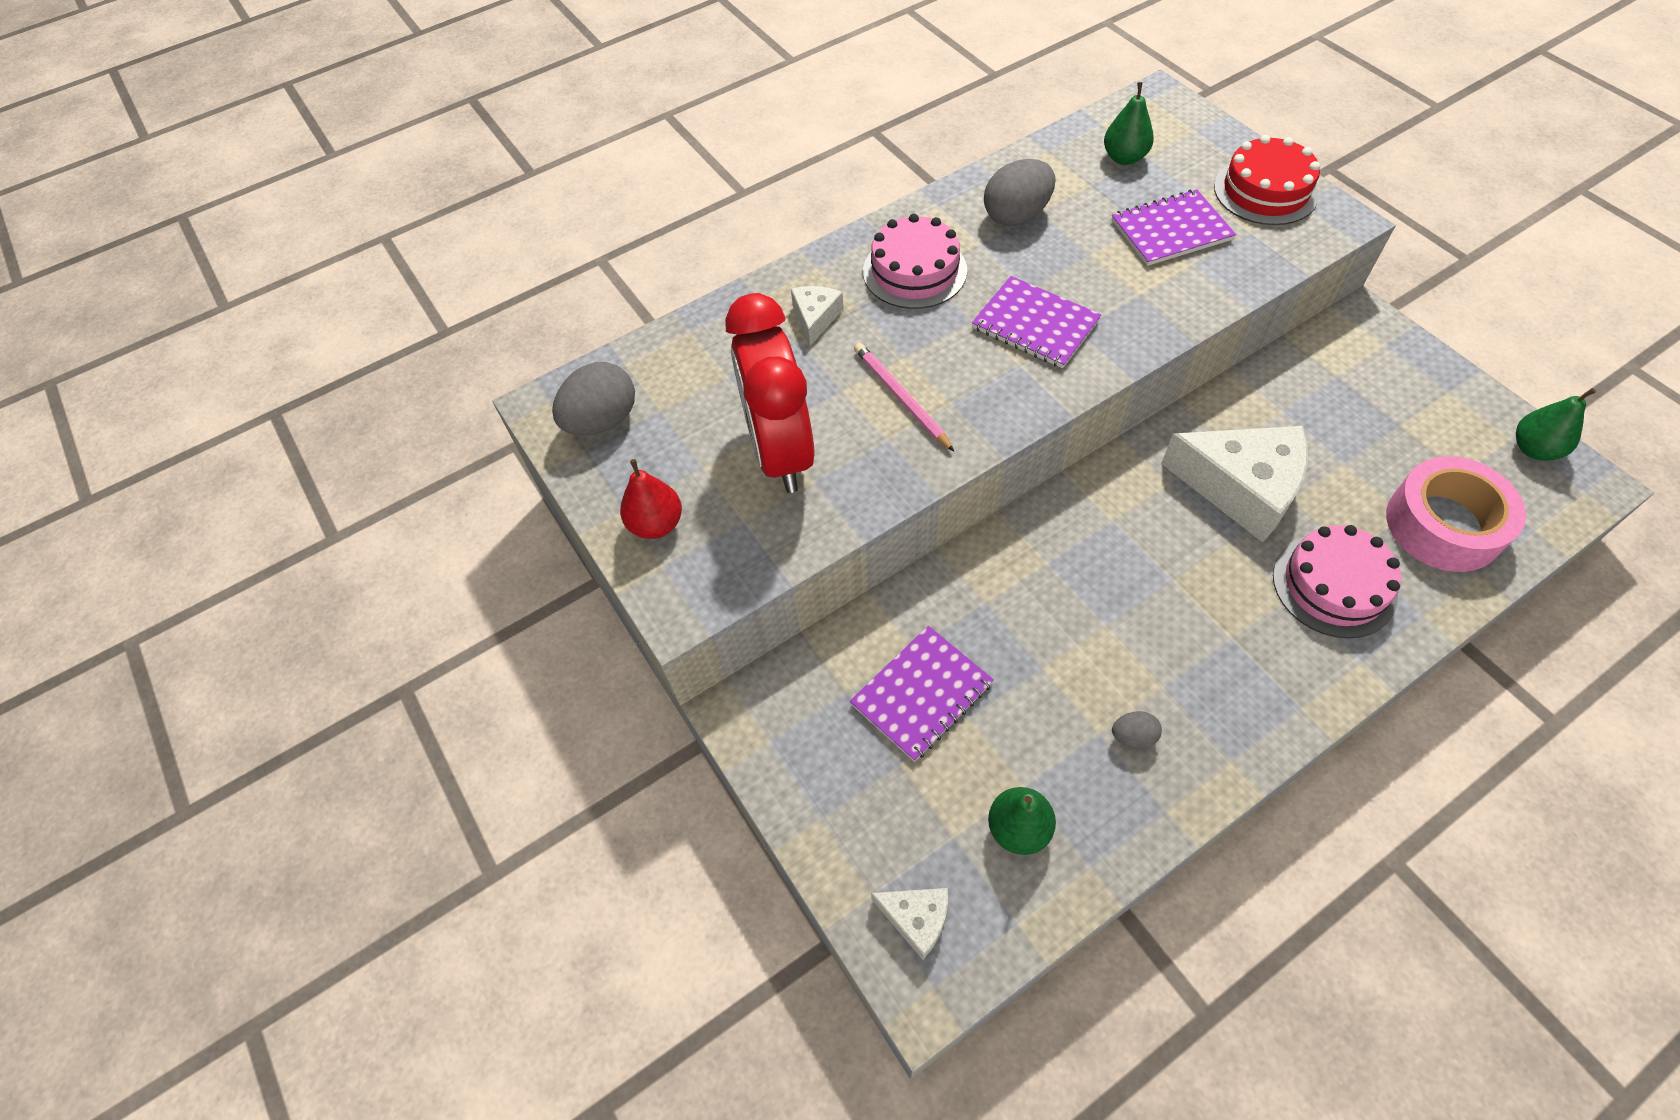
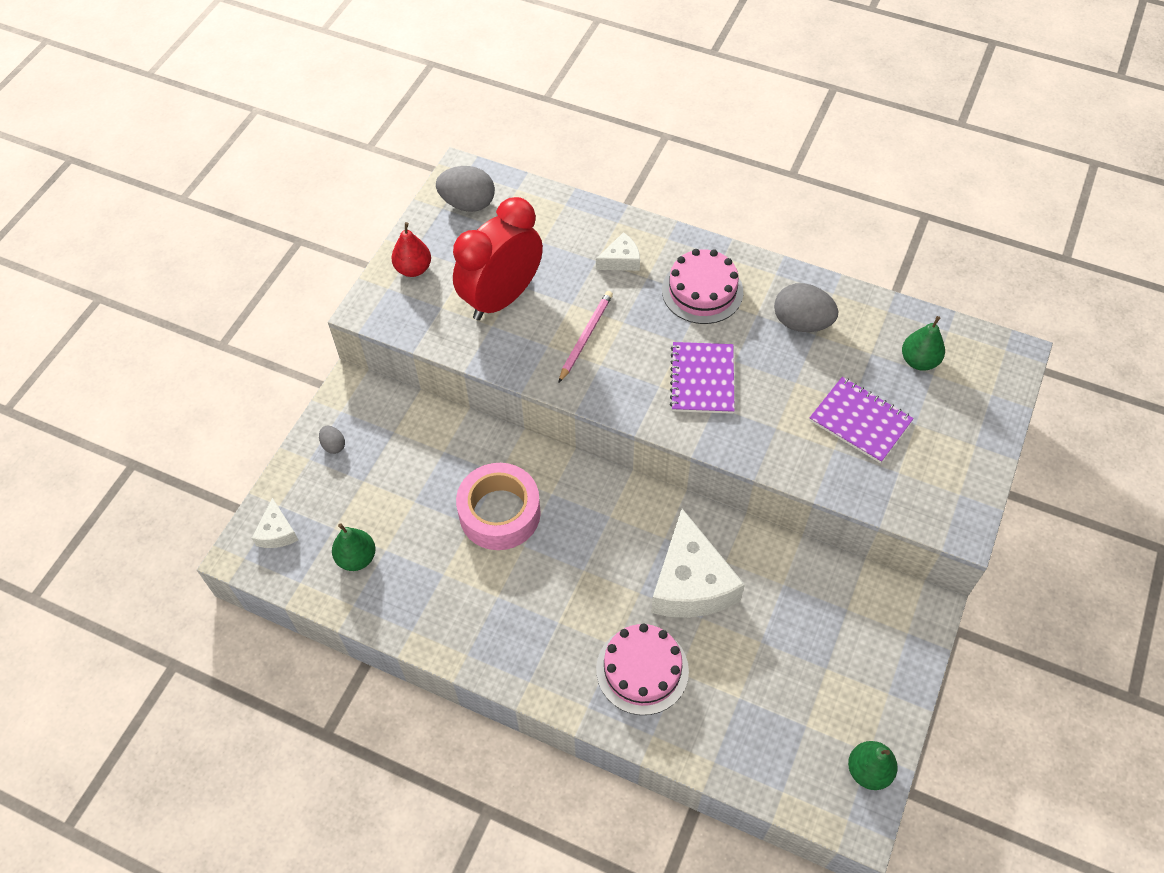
camera: 55 degrees right, 0 degrees up
purple notebook [850,626,994,762] -> none
grey egg [1112,711,1162,748] -> grey egg moved to [319,426,345,454]
red cake [1214,135,1320,225] -> none
pink tape [1386,456,1526,572] -> pink tape moved to [456,463,541,550]

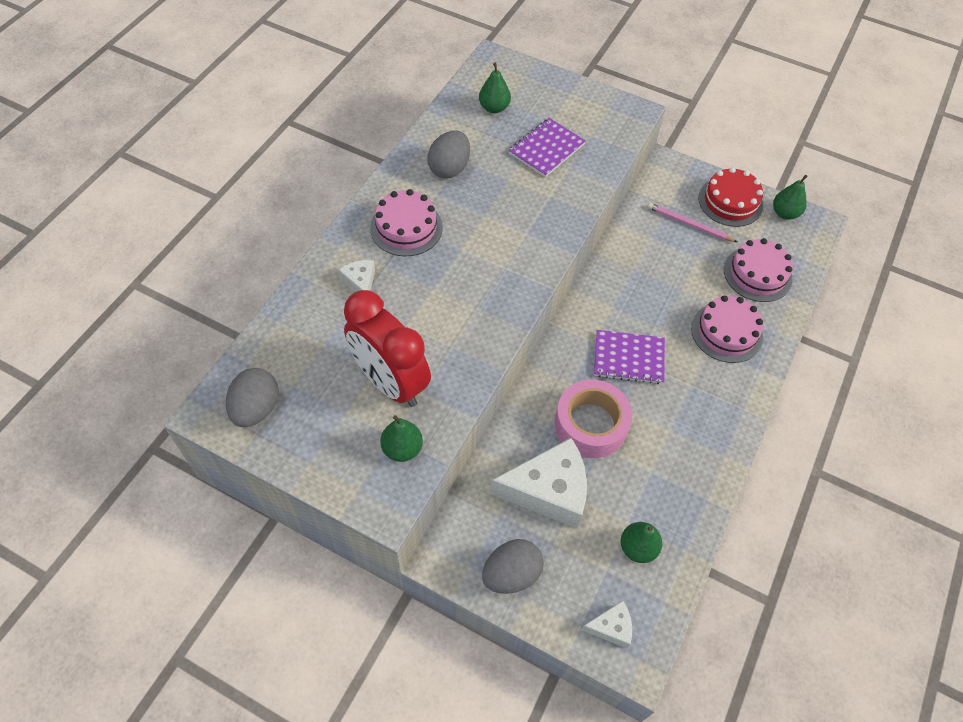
camera: 90 degrees left, 0 degrees up
grey egg [319,426,345,454] -> grey egg [482,539,544,594], size x2.00
red pear [391,222,431,277] -> none
pink pencil [558,291,613,383] -> pink pencil moved to [647,203,737,242]
white cheese [651,509,745,618] -> white cheese moved to [490,438,587,528]
purple notebook [670,342,735,414] -> purple notebook moved to [594,330,665,384]
none -> green pear [380,415,423,462]
none -> red cake [698,167,763,227]
none -> pink cake [724,238,793,302]

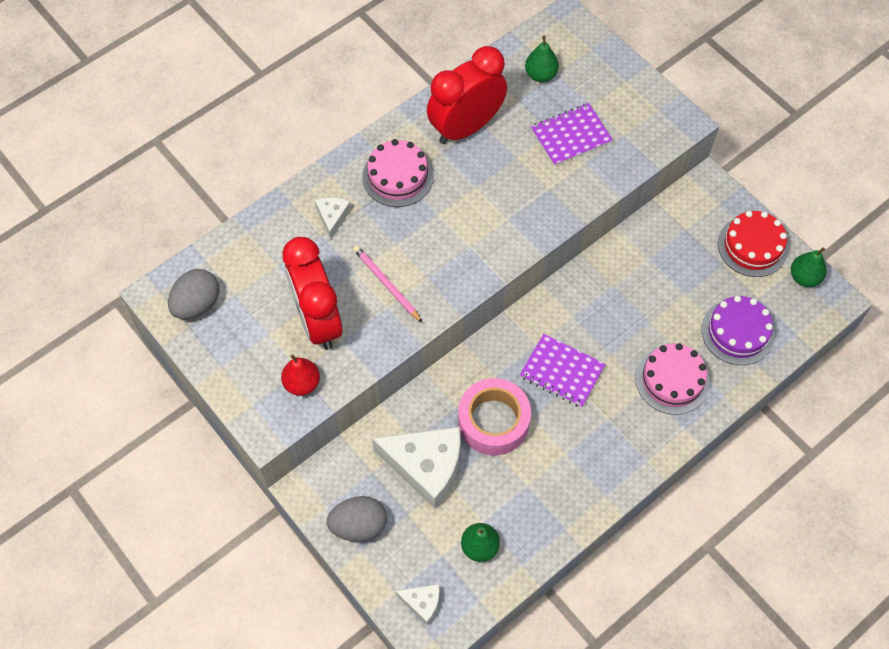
camera: 25 degrees right, 5 degrees up
green pear [380,415,423,462] -> red pear [281,354,320,396]
grey egg [427,131,470,178] -> red clock [427,46,507,144]
pink pencil [647,203,737,242] -> pink pencil moved to [353,245,423,323]
pink cake [724,238,793,302] -> purple cake [701,295,775,365]

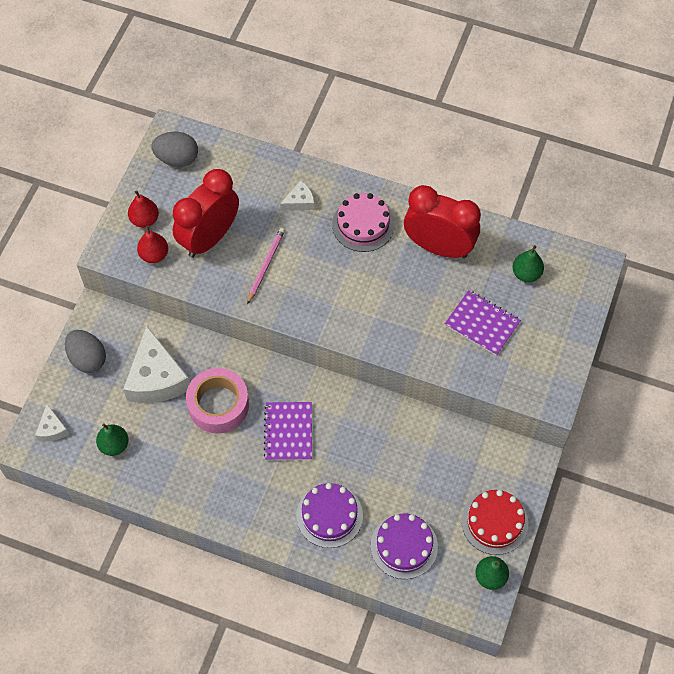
camera: 60 degrees right, 0 degrees up
pink cake [635,343,710,415] -> purple cake [296,483,363,548]
none -> red pear [128,190,159,228]

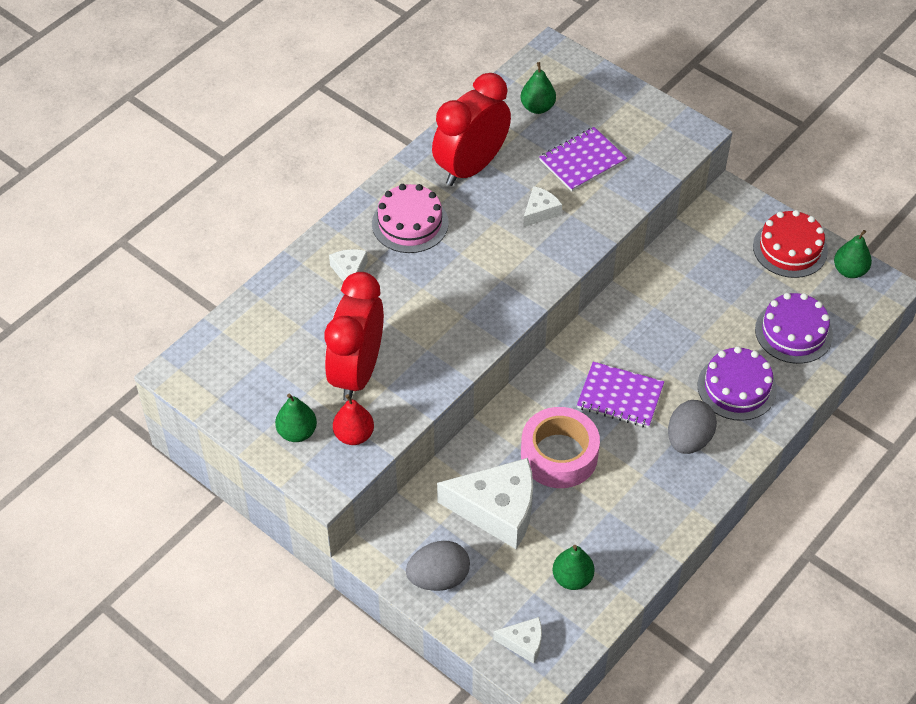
camera: 70 degrees left, 10 degrees down
red pear [128,190,159,228] -> green pear [275,393,317,442]
grey egg [151,132,198,167] -> grey egg moved to [668,400,717,454]
red clock [173,169,239,258] -> red clock turned 45 degrees clockwise [324,272,384,401]
pink pencil [247,228,285,304] -> none
none -> white cheese [523,186,562,227]

